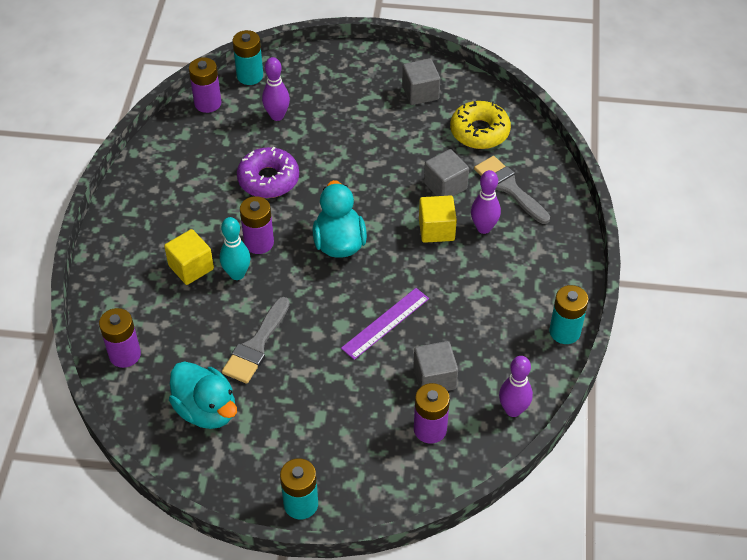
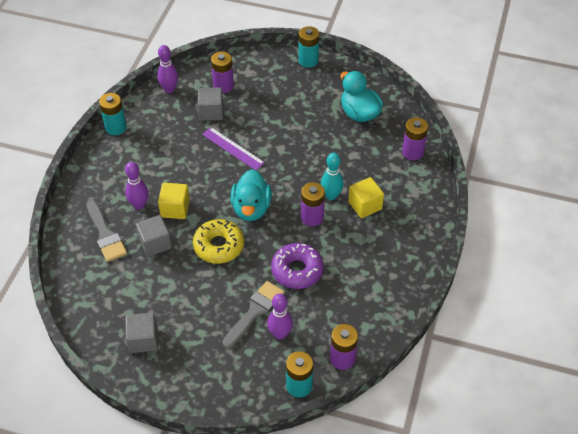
camera: 170 degrees left, 0 degrees up
grey brush [222,297,290,384] -> grey brush moved to [223,281,285,348]
purple ruler [341,288,429,360] -> purple ruler turned 75 degrees clockwise [202,127,265,170]
yellow donut [450,101,511,149] -> yellow donut moved to [193,219,244,264]

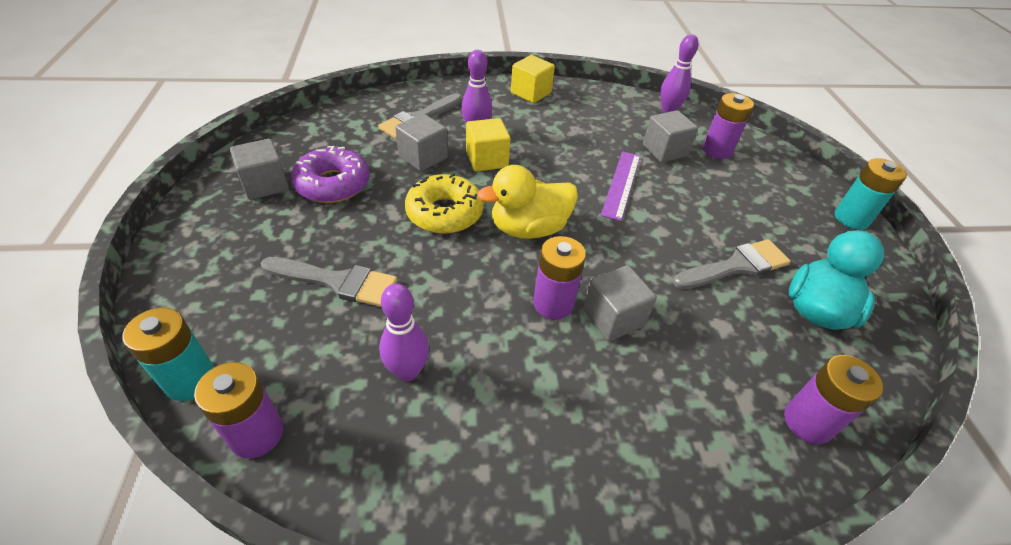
camera: 65 degrees right, 5 degrees down
turquoise battery [99,93,127,135] -> none
turquoise duck [231,169,272,221] -> yellow duck [477,165,578,239]
purple bowling pin [267,294,293,340] -> purple bowling pin moved to [379,283,429,381]
purple donut [271,243,323,289] -> purple donut moved to [291,146,370,203]
turquoise bowling pin [321,153,344,200] -> grey cube [583,265,657,341]
yellow cube [348,177,384,218] -> yellow cube moved to [511,55,555,103]
none -> grey brush [673,239,791,289]

